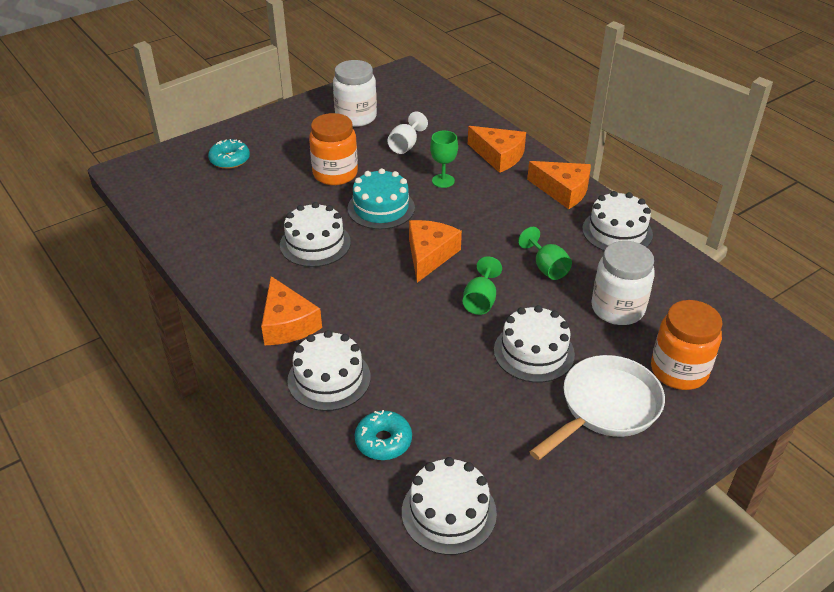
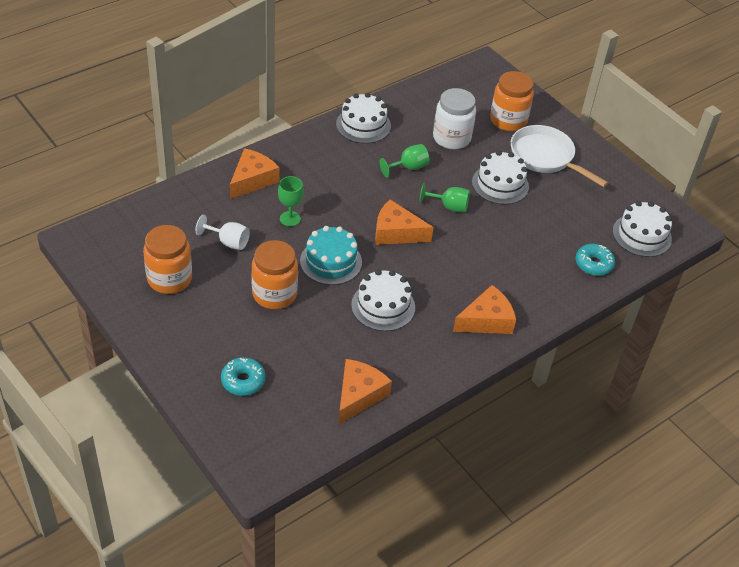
camera: 95 degrees left, 5 degrees up
white cake [287,330,371,411] -> none
white jar [333,60,377,127] -> orange jar [143,225,192,294]
orange cheese [527,161,591,209] -> orange cheese moved to [338,359,392,425]

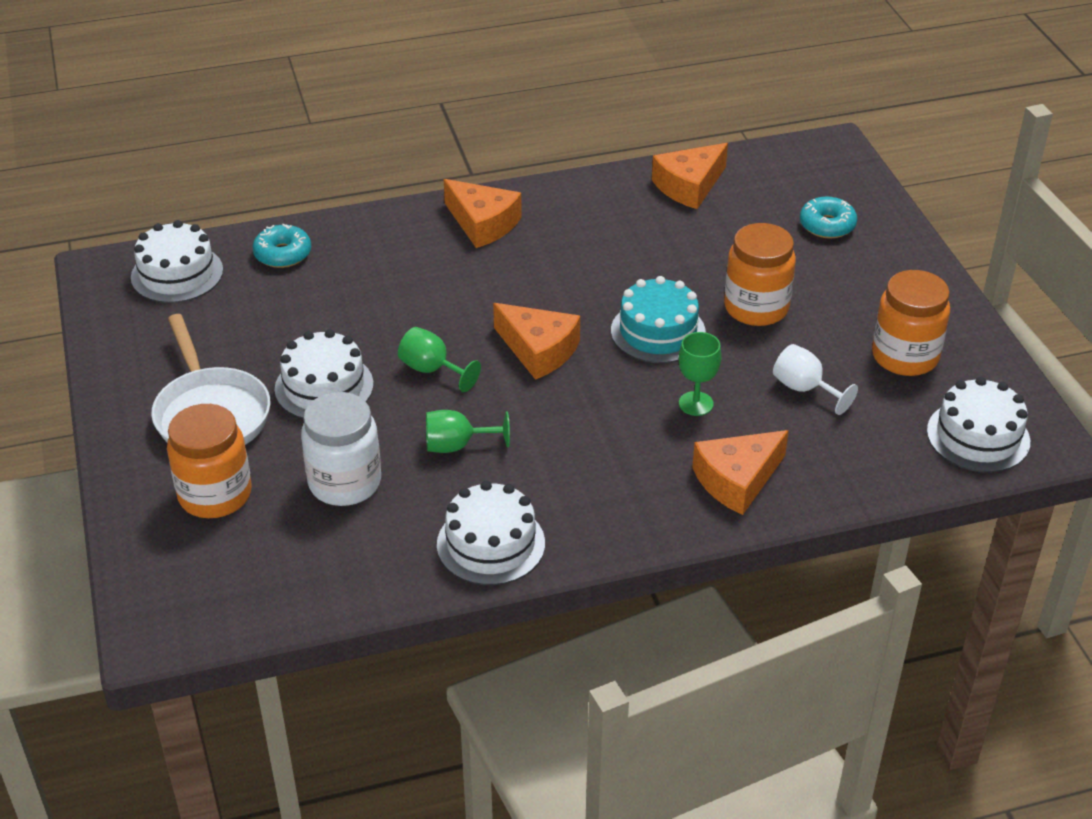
camera: 155 degrees left, 5 degrees down
white cake [351,269,415,331] -> white cake moved to [927,377,1030,472]
orange cheese [453,285,516,334] -> orange cheese turned 135 degrees counterclockwise [444,179,522,248]

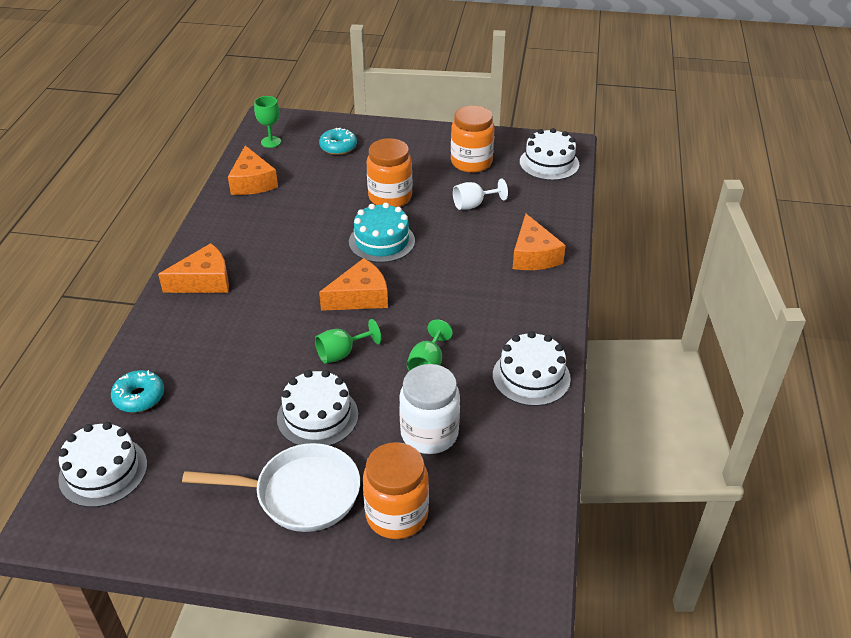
camera: 65 degrees left, 0 degrees up
green goblet [679,332,721,416] -> green goblet moved to [254,96,281,148]

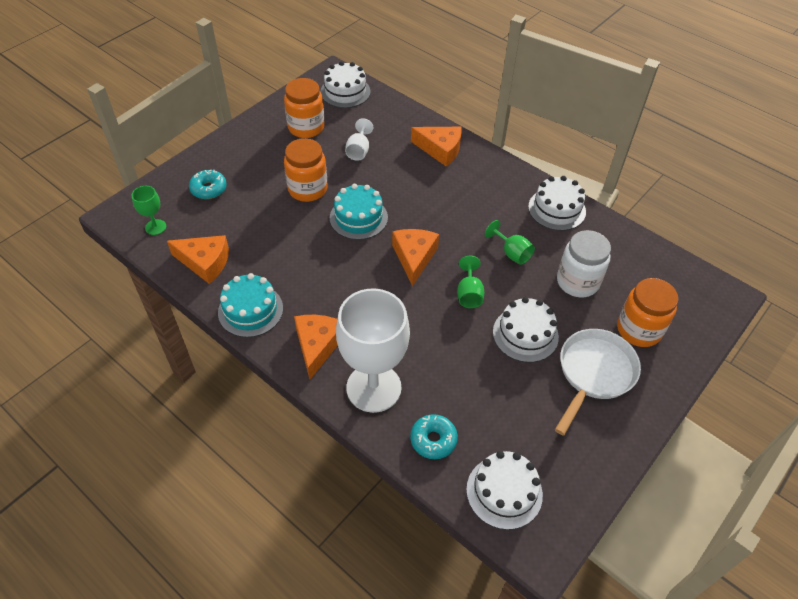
camera: 60 degrees left, 10 degrees up
none -> turquoise cake [218,273,283,337]
none -> white goblet [336,288,410,413]

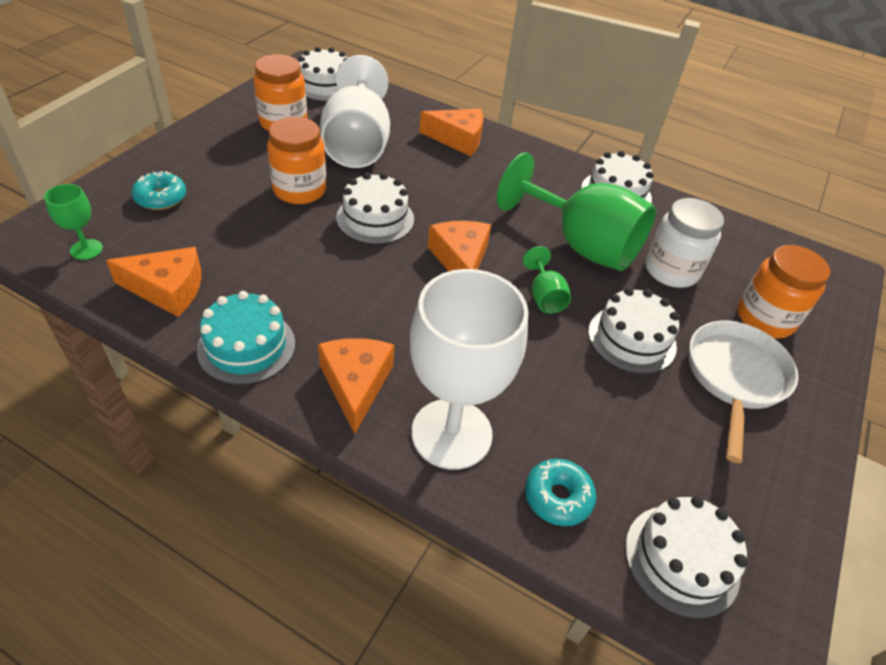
camera: 15 degrees left, 5 degrees down
turquoise cake [330,184,388,240] -> white cake [336,173,414,244]
white goblet [345,118,373,161] -> white goblet [320,55,390,168], size x2.27
green goblet [485,220,535,265] -> green goblet [497,152,656,271], size x2.27

